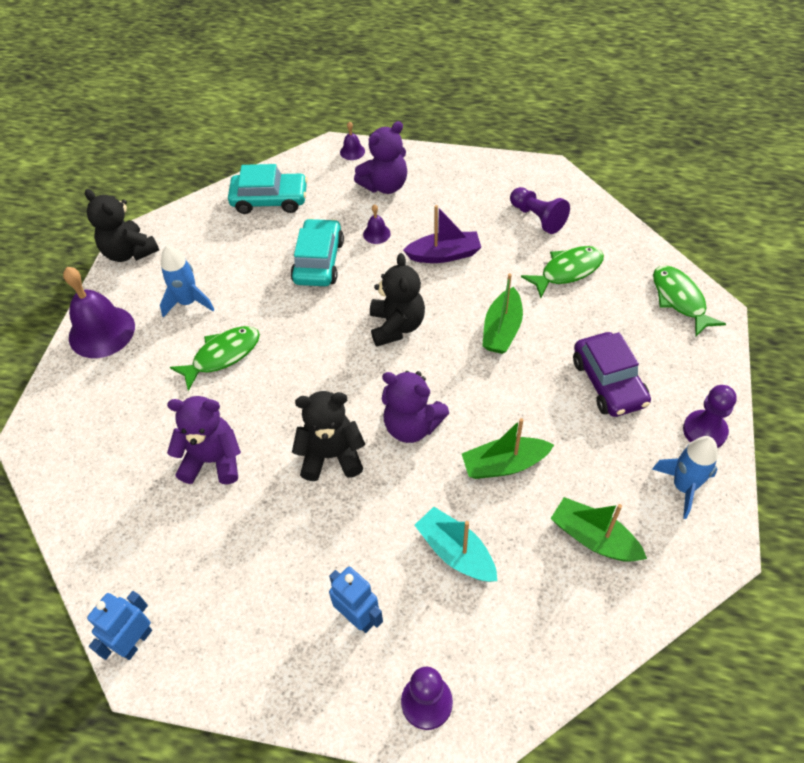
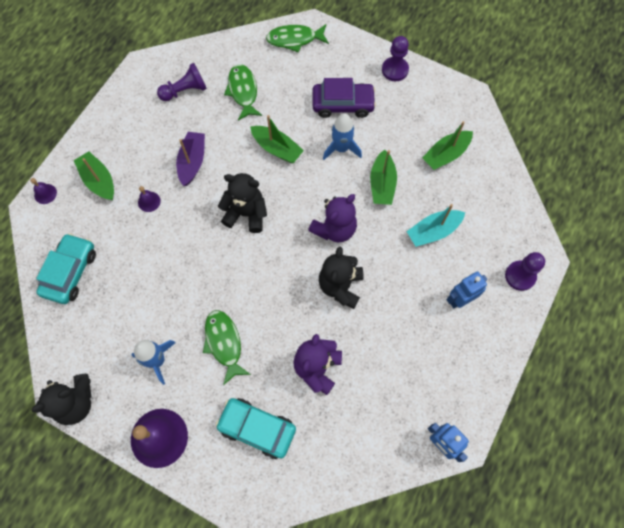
camera: 75 degrees left, 15 degrees up
turquoise car [291,218,344,286] -> turquoise car moved to [216,398,296,459]
purple teddy bear [354,121,407,194] -> green boat [74,151,114,201]
blue rocket [652,436,718,519] -> blue rocket moved to [323,113,362,160]

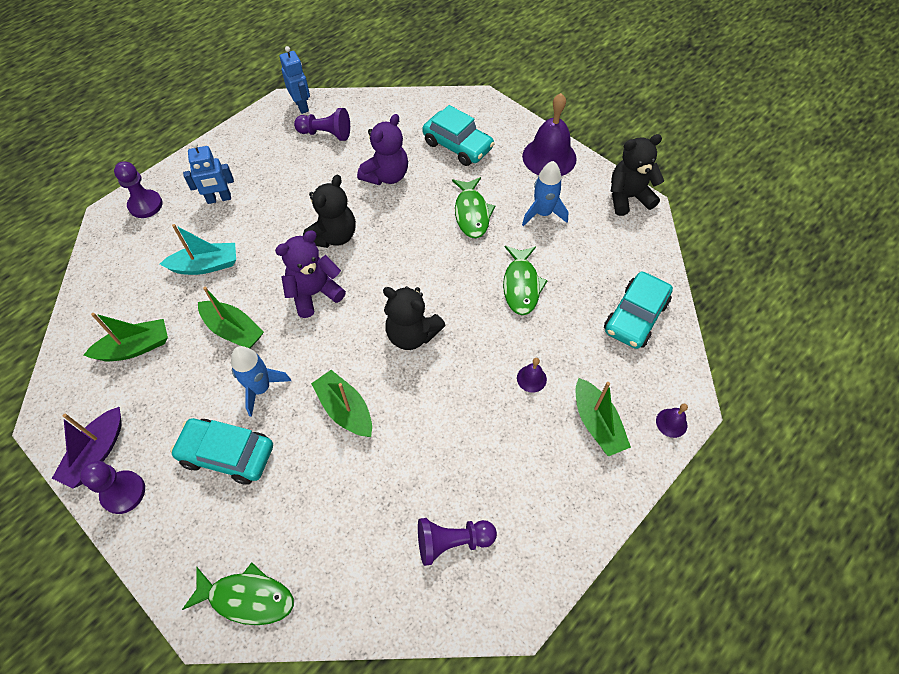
camera: 165 degrees left, 10 degrees down
purple boat [176,132,205,186] -> purple boat moved to [52,407,122,489]
green fish [224,64,262,121] -> green fish moved to [503,246,548,315]
purple car [313,78,376,118] -> turquoise car [170,418,273,484]
green boat [370,150,397,205] -> green boat turned 105 degrees clockwise [198,287,264,349]
none -> purple pawn [294,108,350,141]

